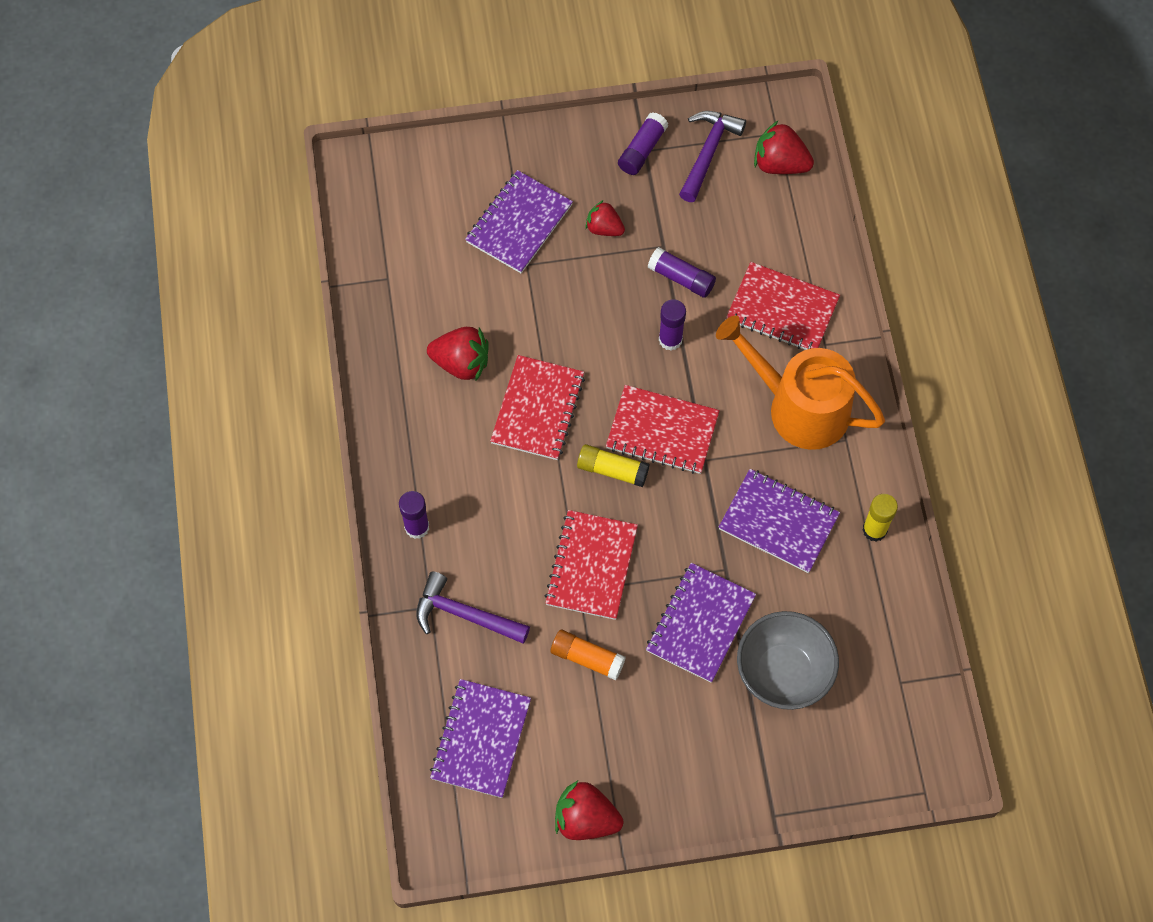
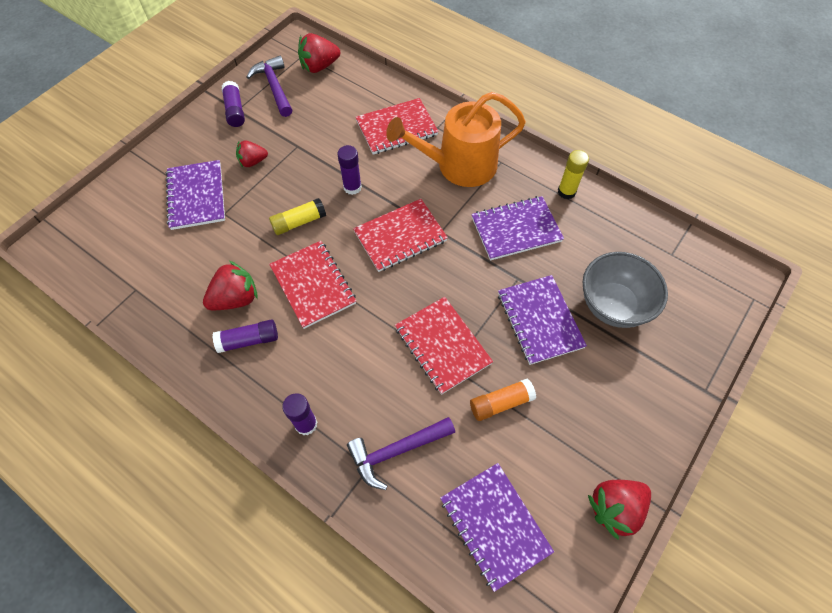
camera: 45 degrees left, 5 degrees down
yellow glue stick [577,444,650,487] -> yellow glue stick moved to [269,198,326,235]
purple glue stick [648,247,716,298] -> purple glue stick moved to [213,319,278,353]

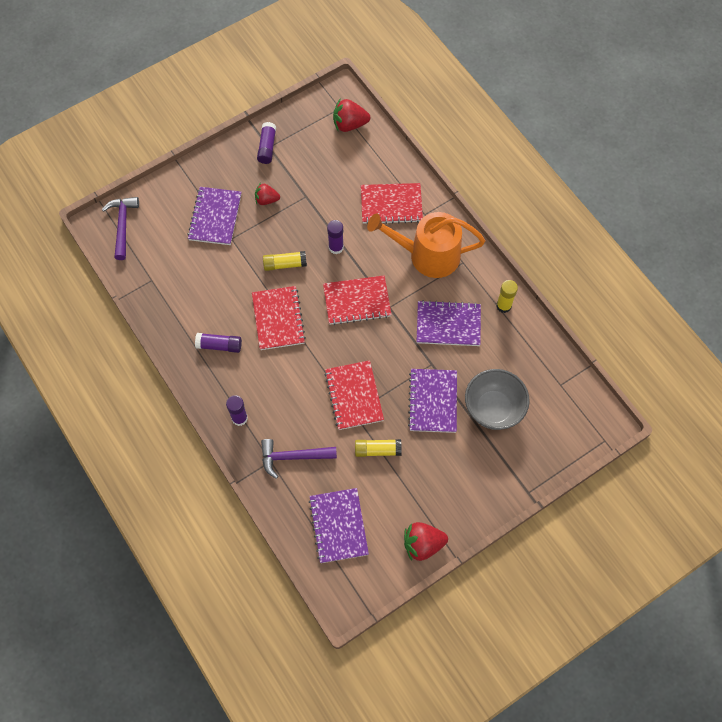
camera: 20 degrees right, 5 degrees up
red strawberry [203,261,258,310] -> none
purple hammer [247,56,292,117] -> purple hammer moved to [102,197,139,260]
orange glue stick [470,378,536,421] -> yellow glue stick [355,439,402,457]

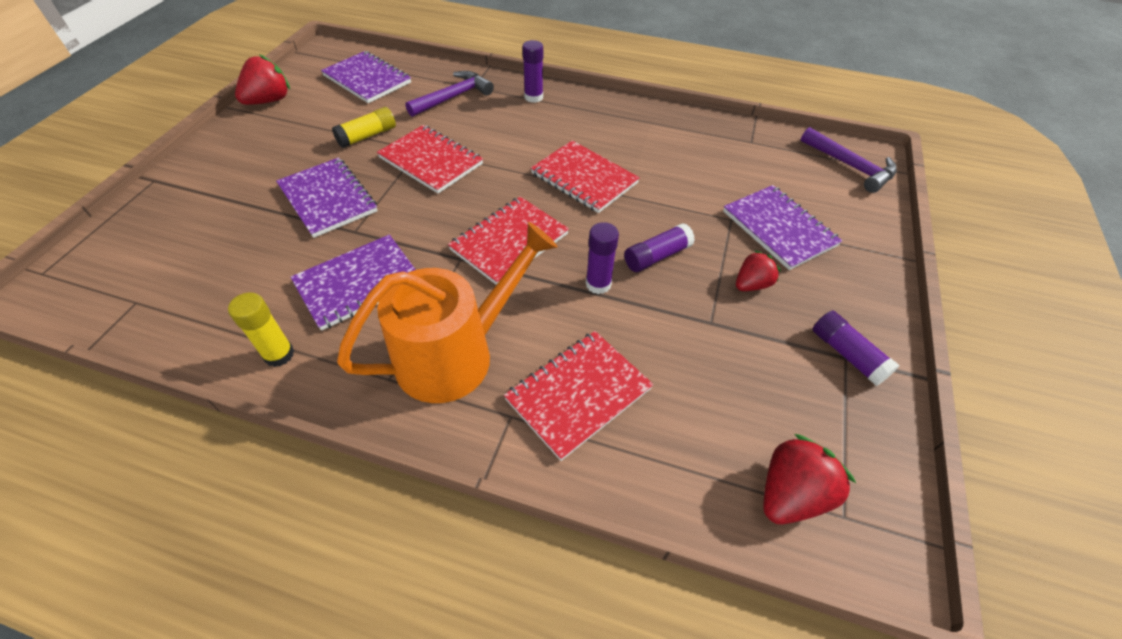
camera: 140 degrees right, 15 degrees down
purple glue stick [195,333,242,353] -> purple glue stick moved to [624,223,695,272]
yellow glue stick [263,251,307,271] -> none
grey bowl [465,369,530,430] -> none

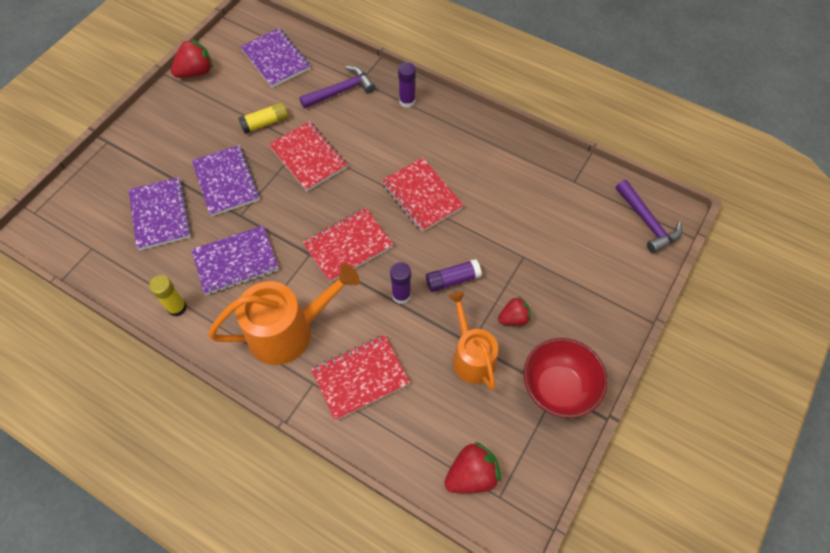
camera: 15 degrees right, 10 degrees up
purple notebook [723,185,842,270] -> purple notebook moved to [129,177,192,250]
purple glue stick [813,310,899,386] -> red bowl [524,338,608,418]
none -> orange watering can [448,291,498,390]

